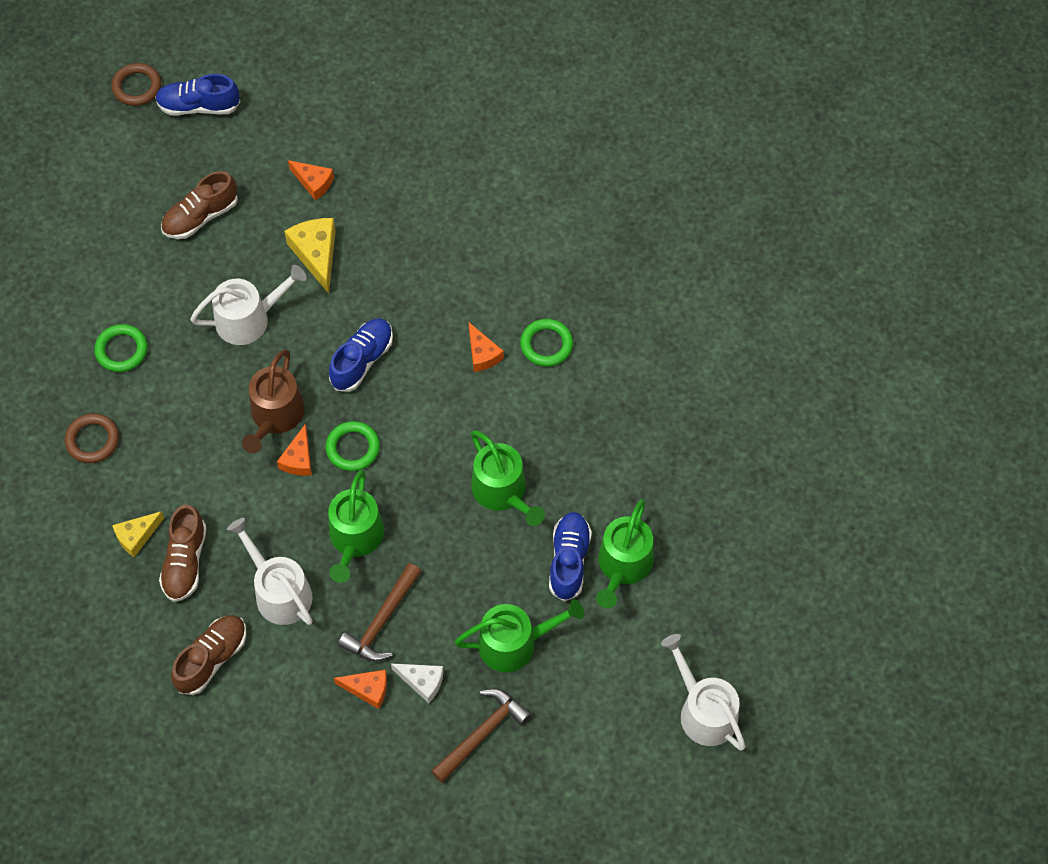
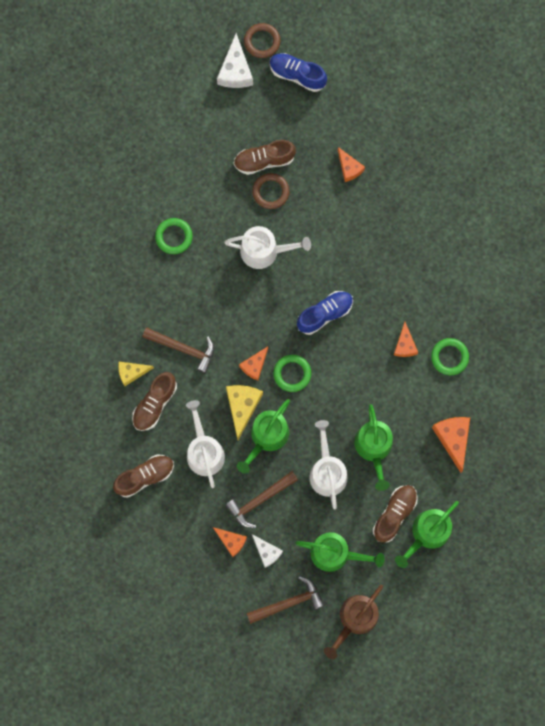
camera: 25 degrees right, 15 degrees up
brown ring [65,413,119,463] -> brown ring moved to [252,173,290,209]
brown watering can [242,349,305,454] -> brown watering can moved to [324,585,383,659]
yellow cheese [284,218,336,294] -> yellow cheese moved to [226,385,263,440]
blue shoe [549,512,592,601] -> brown shoe [373,485,418,543]
white watering can [661,634,746,751] -> white watering can moved to [309,420,348,509]
none -> brown hammer [143,328,214,373]
none -> white cheese [217,33,253,88]
none -> orange cheese [432,417,470,473]

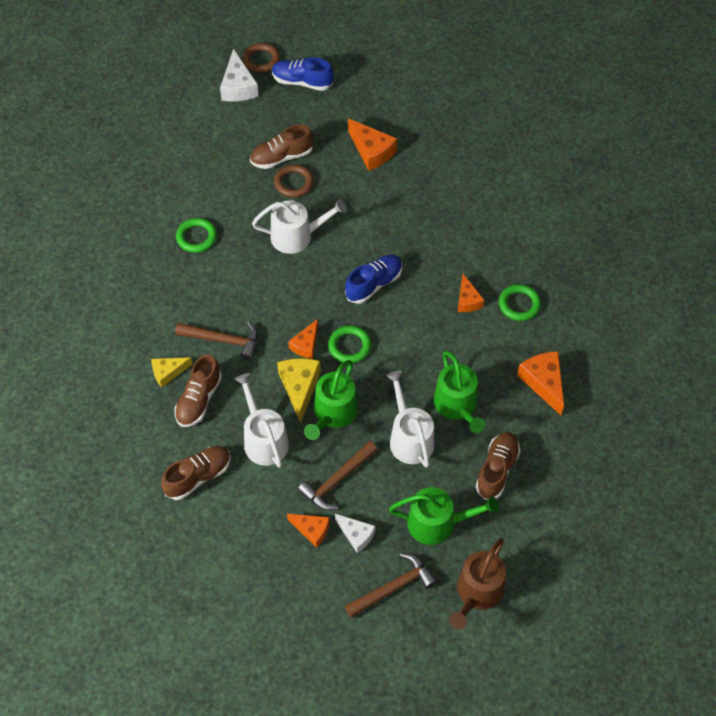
camera: 10 degrees left, 20 degrees down
orange cheese [338,147,365,182] -> orange cheese [348,119,397,171], size x1.55
green watering can [395,501,459,568] -> none

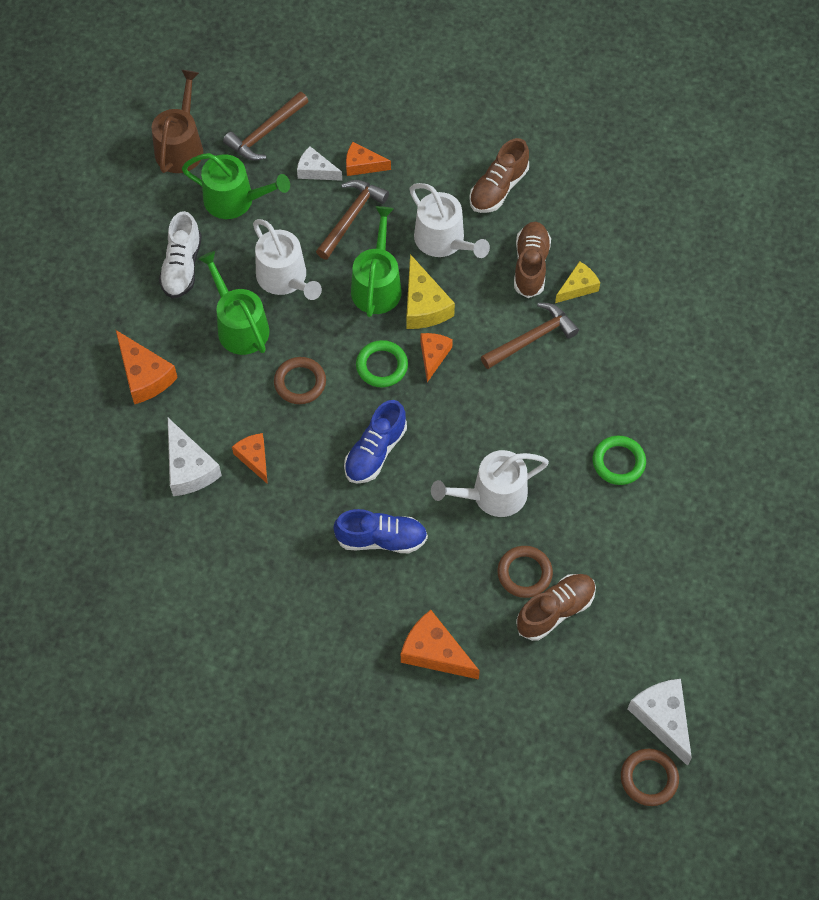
camera: 165 degrees right, 5 degrees up
brown hammer [175,322,258,360] -> brown hammer turned 150 degrees clockwise [481,303,579,369]
blue shoe [272,57,333,91] -> blue shoe moved to [333,509,428,553]
green watering can [389,487,499,545] -> green watering can turned 150 degrees counterclockwise [182,153,290,219]
brown shoe [475,432,520,500] -> white shoe [159,211,202,298]
green ring [499,284,541,321] -> white cheese [168,418,222,496]
none -> brown ring [274,357,326,404]

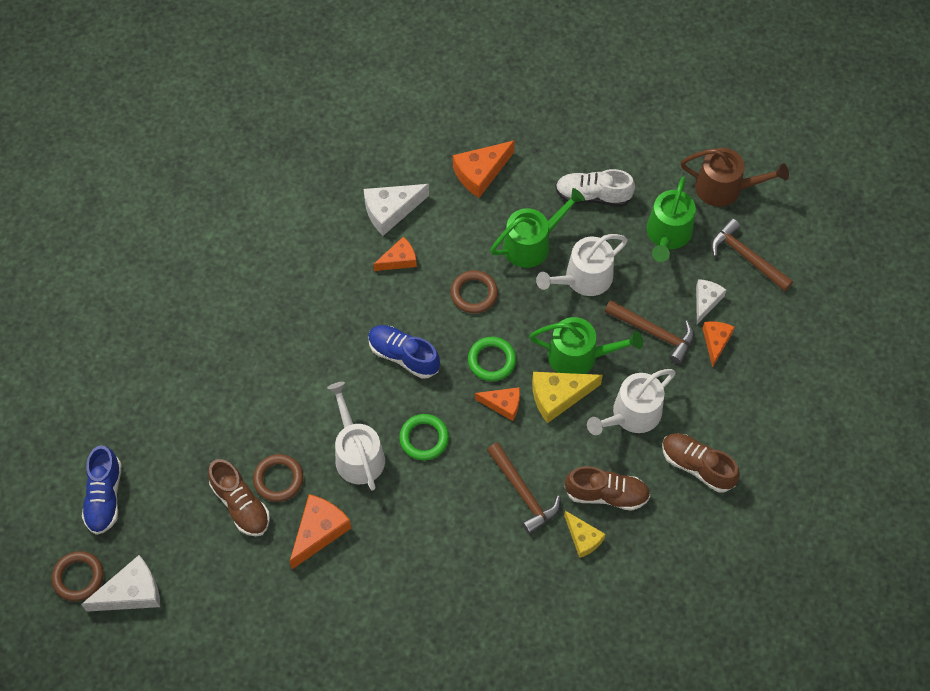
camera: 90 degrees right, 0 degrees up
blue shoe [333,509,428,553] -> blue shoe moved to [82,445,122,535]
orange cheese [401,610,480,680] -> orange cheese moved to [290,494,351,569]
green ring [593,436,646,485] -> green ring moved to [399,414,449,461]

